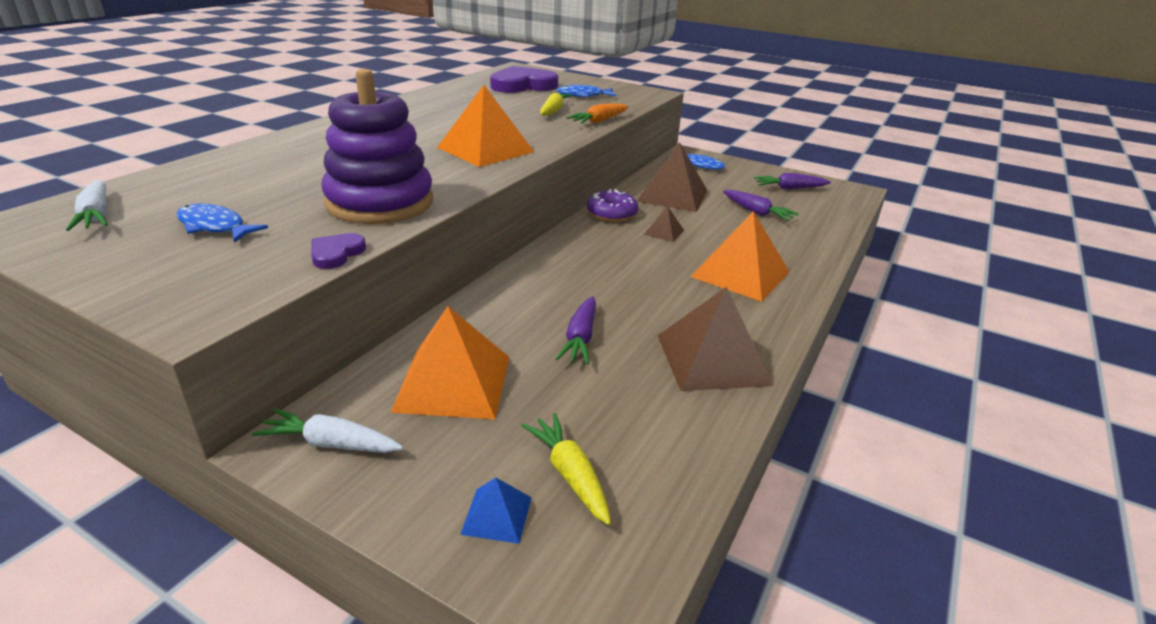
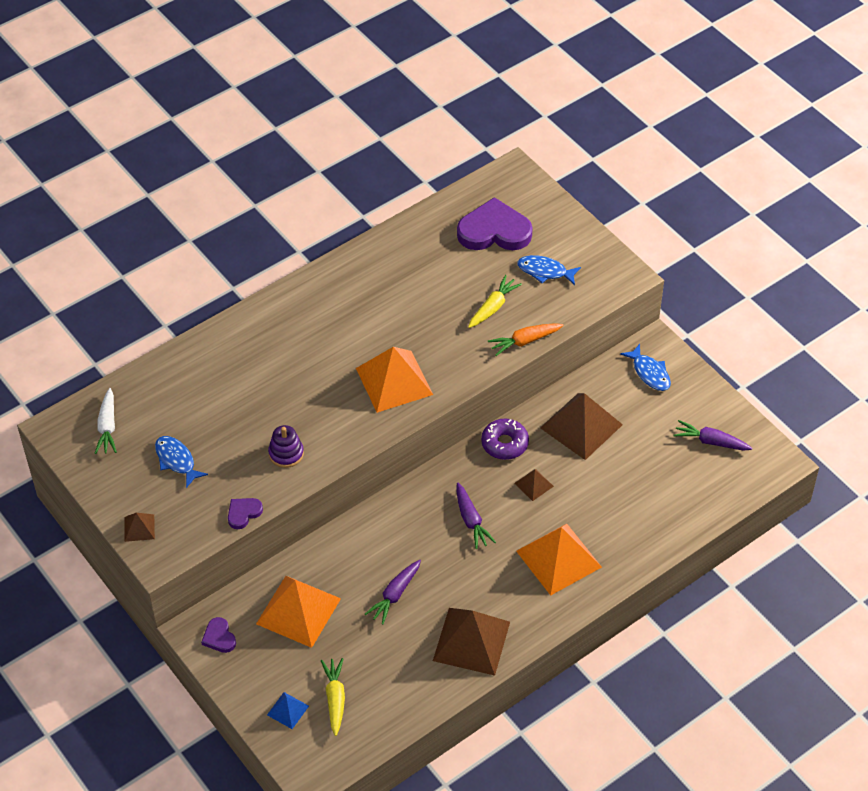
camera: 25 degrees right, 20 degrees up
white carrot [252,408,403,453] -> purple heart [201,617,236,653]
purple stacking toy [321,69,433,224] -> purple stacking toy [268,425,304,468], size x0.46
purple carrot [723,190,799,221] -> purple carrot moved to [456,483,496,549]
none -> brown pyramid [124,513,155,542]

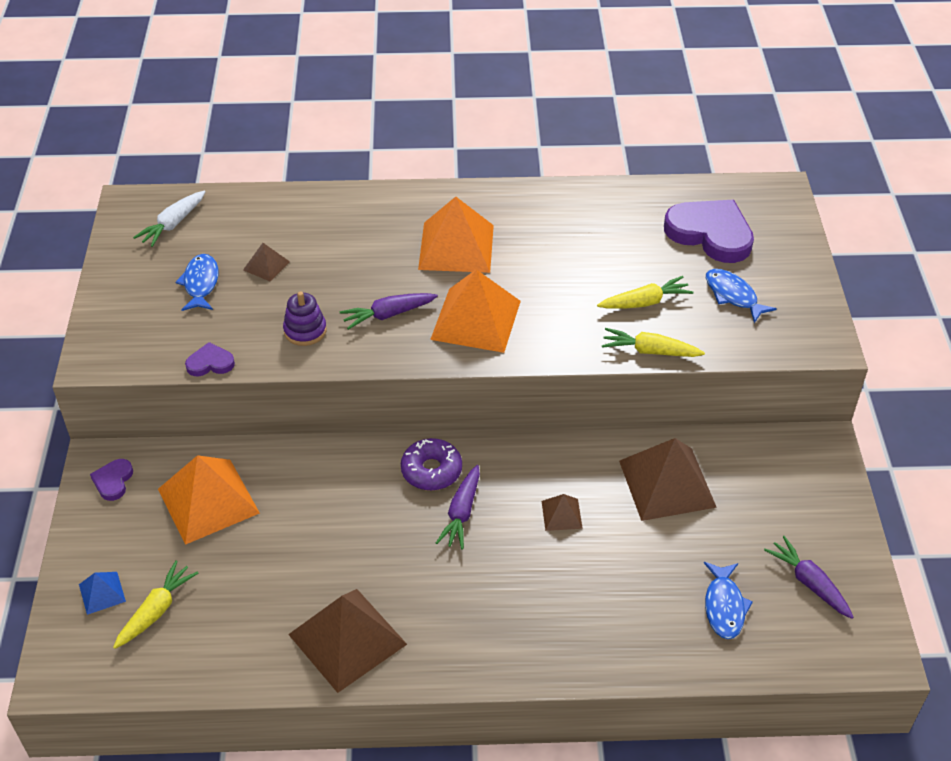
camera: 35 degrees right, 5 degrees down
brown pyramid [124,513,155,542] -> brown pyramid moved to [243,243,290,282]
purple carrot [365,560,421,625] -> purple carrot moved to [340,293,438,330]
purple donut [481,418,529,460] -> purple donut moved to [401,438,462,491]
orange carrot [488,323,564,356] -> yellow carrot [602,328,705,357]
orange pyramid [516,524,602,596] -> orange pyramid moved to [418,197,494,273]
blue fish [620,344,671,391] -> blue fish moved to [704,562,753,639]

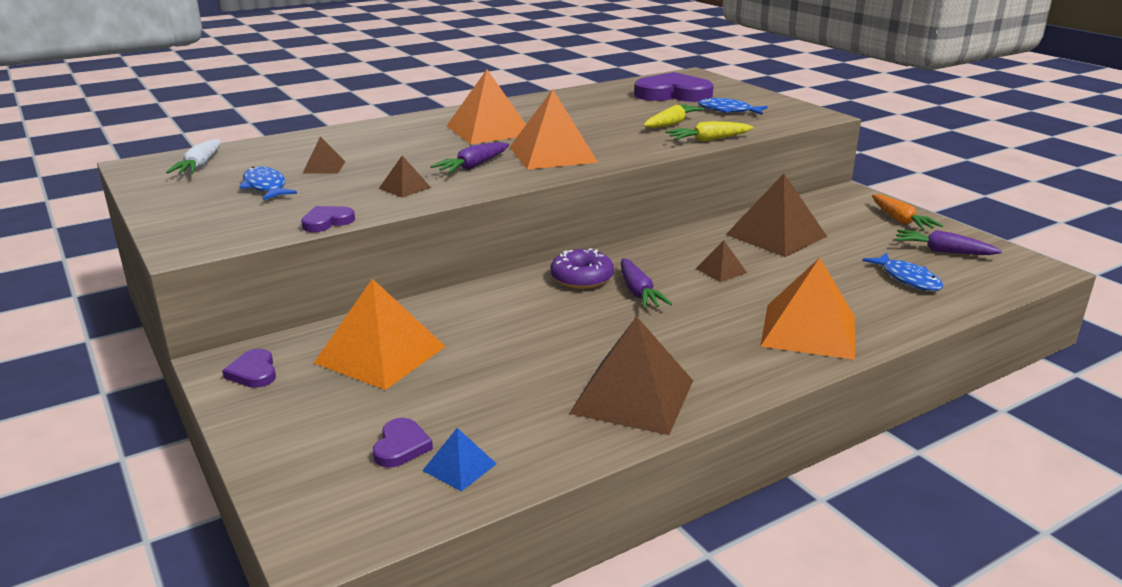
camera: 30 degrees left, 20 degrees down
blue pyramid [79,572,126,615] -> blue pyramid moved to [422,428,497,492]
yellow carrot [113,560,198,649] -> purple heart [373,418,433,467]
purple stacking toy [283,291,327,346] -> brown pyramid [379,156,431,198]
none -> orange pyramid [760,258,855,360]
none -> orange carrot [872,194,943,230]

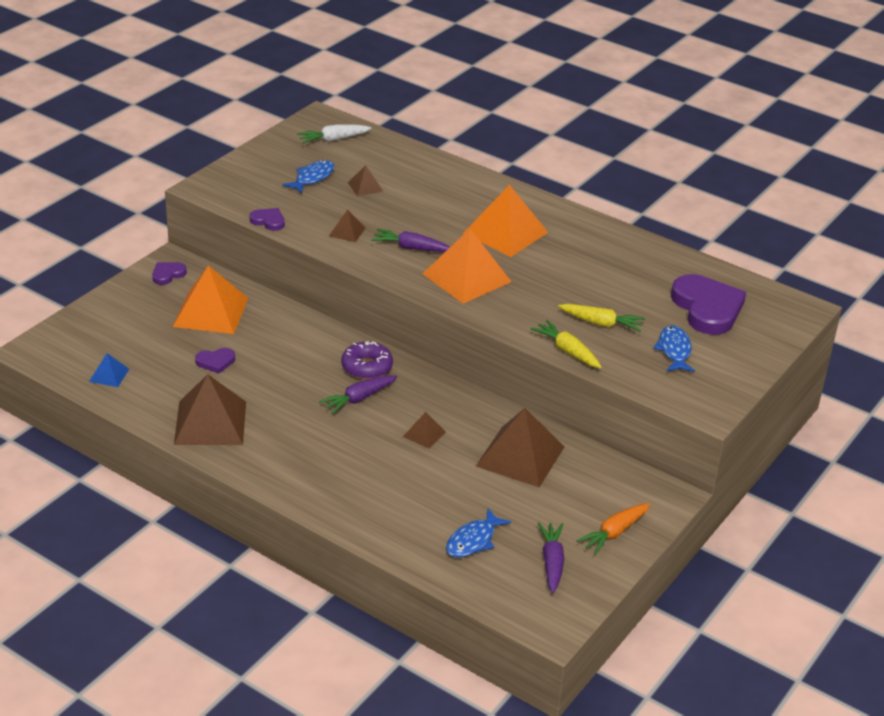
camera: 65 degrees right, 10 degrees up
purple heart [373,418,433,467] -> purple heart moved to [195,348,235,374]
orange pyramid [760,258,855,360] -> none

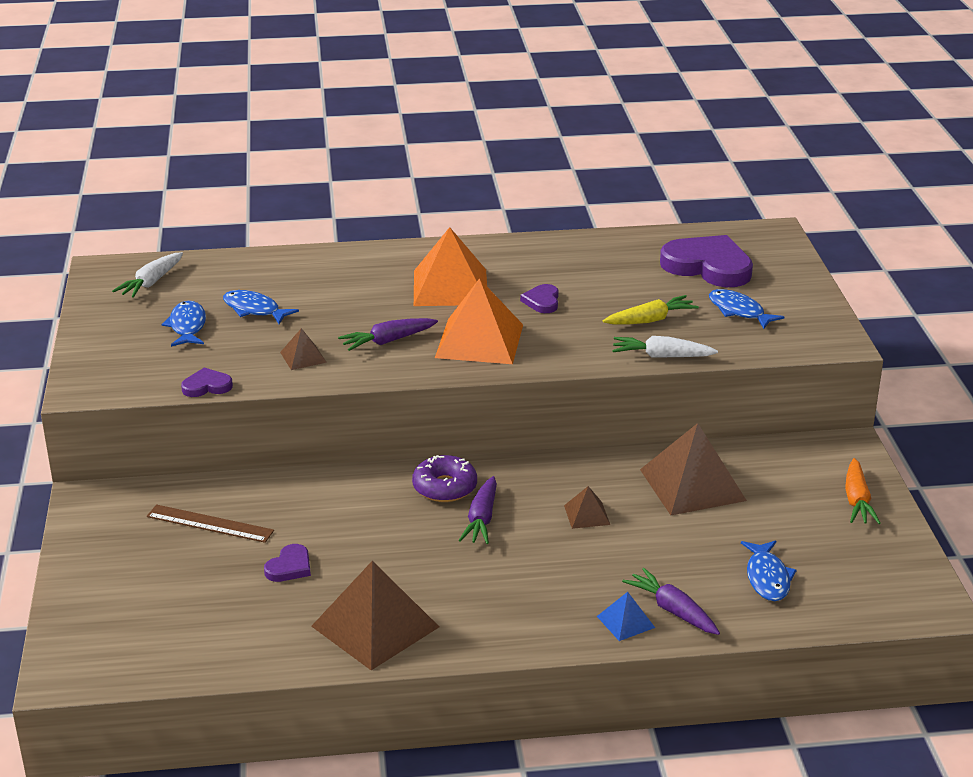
camera: 40 degrees left, 5 degrees down
blue pyramid [89,353,129,387] -> blue pyramid moved to [597,592,655,641]
purple heart [152,262,187,285] -> purple heart moved to [520,284,559,313]
orange pyramid [173,265,248,334] -> brown ruler [147,504,274,543]
brown pyramid [348,165,383,196] -> blue fish [223,290,299,324]
yellow carrot [531,320,602,368] -> white carrot [612,336,718,358]
purple carrot [538,522,564,594] -> purple carrot moved to [622,568,720,635]

